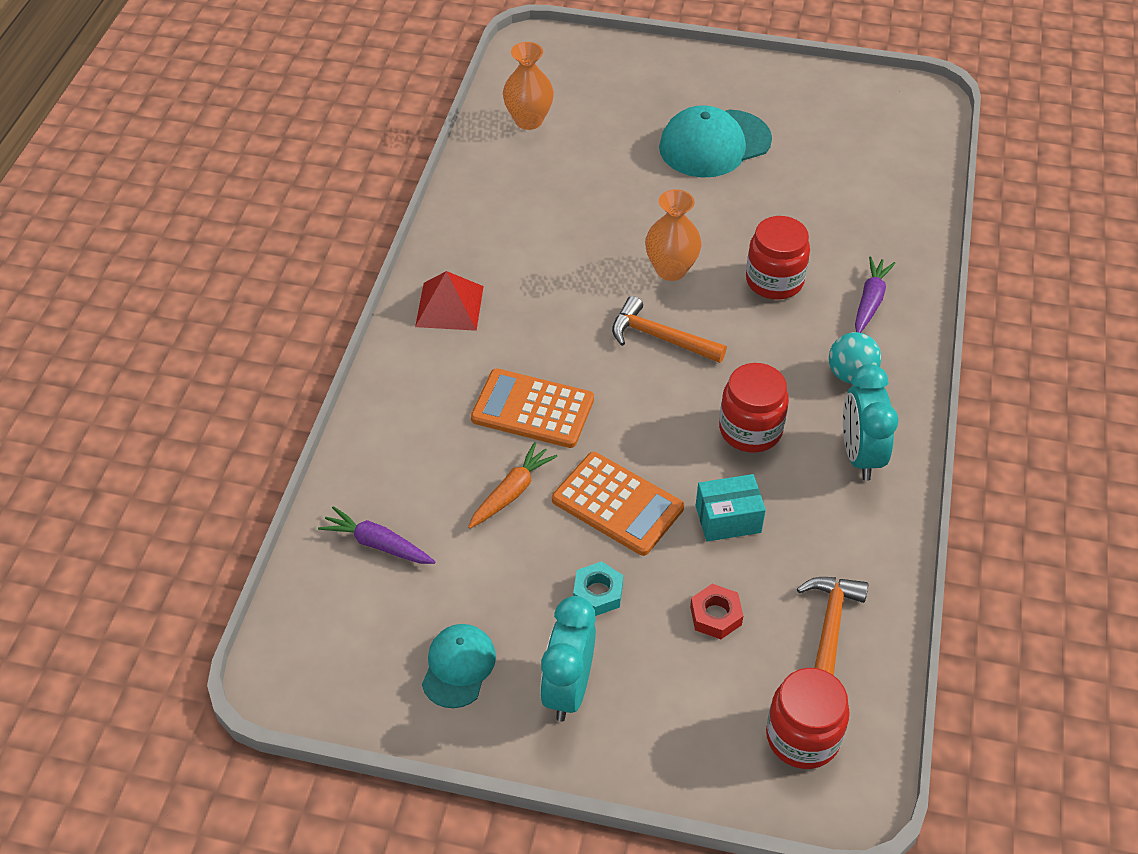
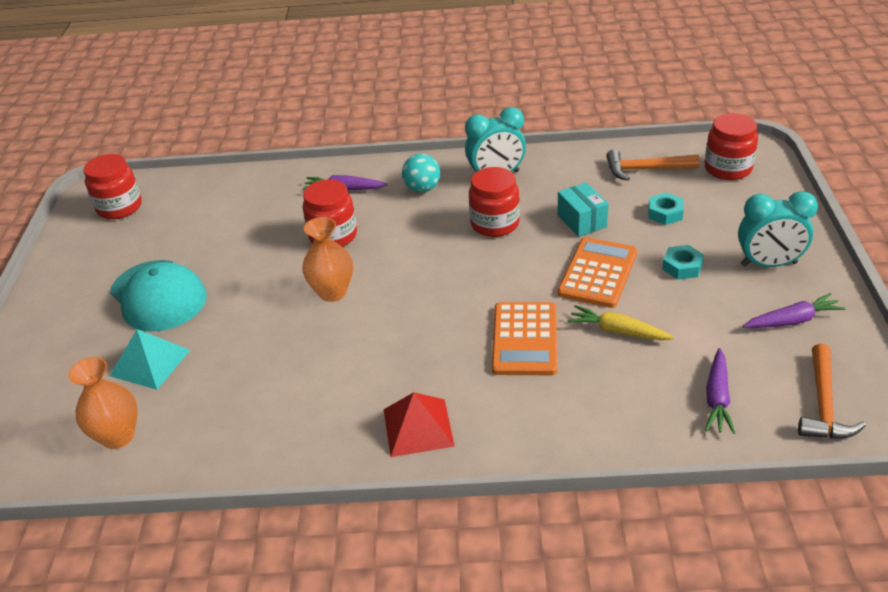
camera: 100 degrees left, 10 degrees down
turquoise cap [422,624,496,708] -> purple carrot [743,293,846,328]
orange carrot [468,442,558,529] -> yellow carrot [568,305,674,340]
orange hammer [612,296,727,363] -> orange hammer moved to [798,344,866,439]
red nut [690,584,743,639] -> turquoise nut [648,193,684,225]
none -> red jar [83,154,142,219]
none -> turquoise pyramid [110,329,190,390]

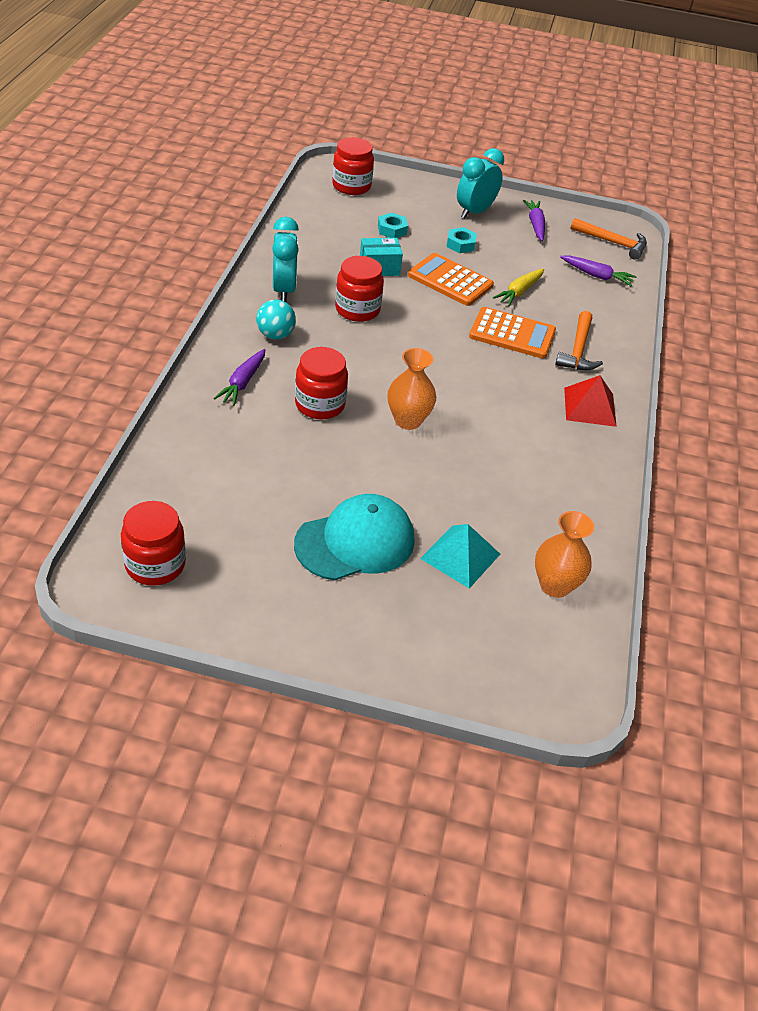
camera: 85 degrees left, 5 degrees up
orange hammer [606,149,700,181] -> orange hammer moved to [555,311,603,370]
turquoise clock [738,191,818,267] -> turquoise clock turned 150 degrees counterclockwise [457,148,504,219]

